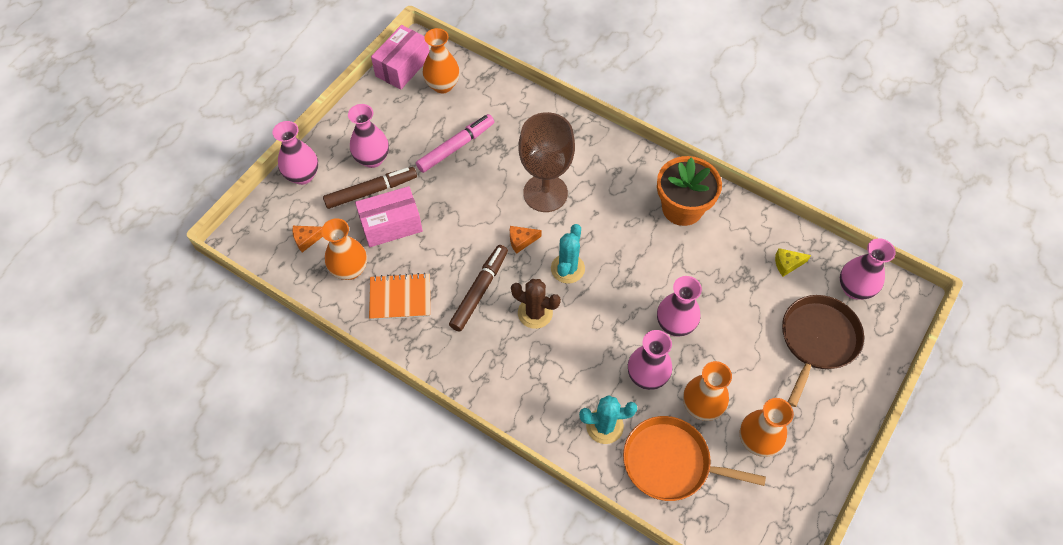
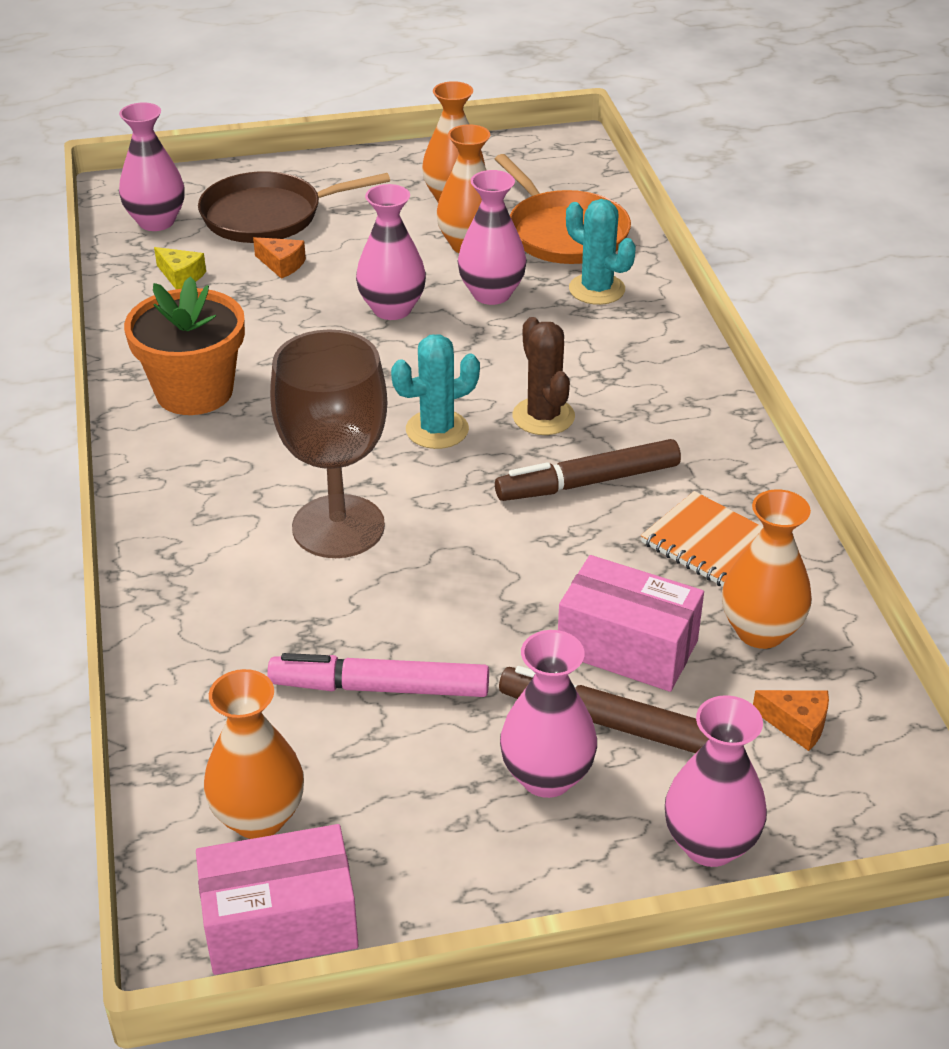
camera: 135 degrees left, 20 degrees down
orange cheese [510,226,541,254] -> orange cheese moved to [253,237,306,279]

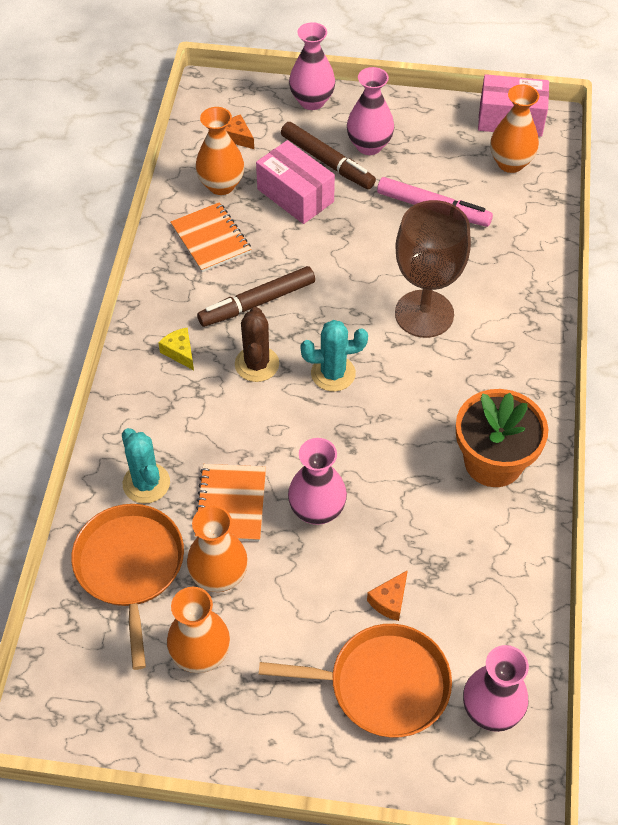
camera: 160 degrees left, 15 degrees up
yellow cheese [154,247,206,289] -> yellow cheese moved to [158,328,194,370]
brown pan [198,171,390,243] -> orange pan [259,624,452,738]
orange cheese [253,237,306,279] -> orange cheese turned 105 degrees counterclockwise [367,570,408,621]
pink vase [458,170,527,305] -> orange notebook [193,464,266,542]
brown marker [495,439,681,501] -> brown marker turned 150 degrees clockwise [197,266,315,327]

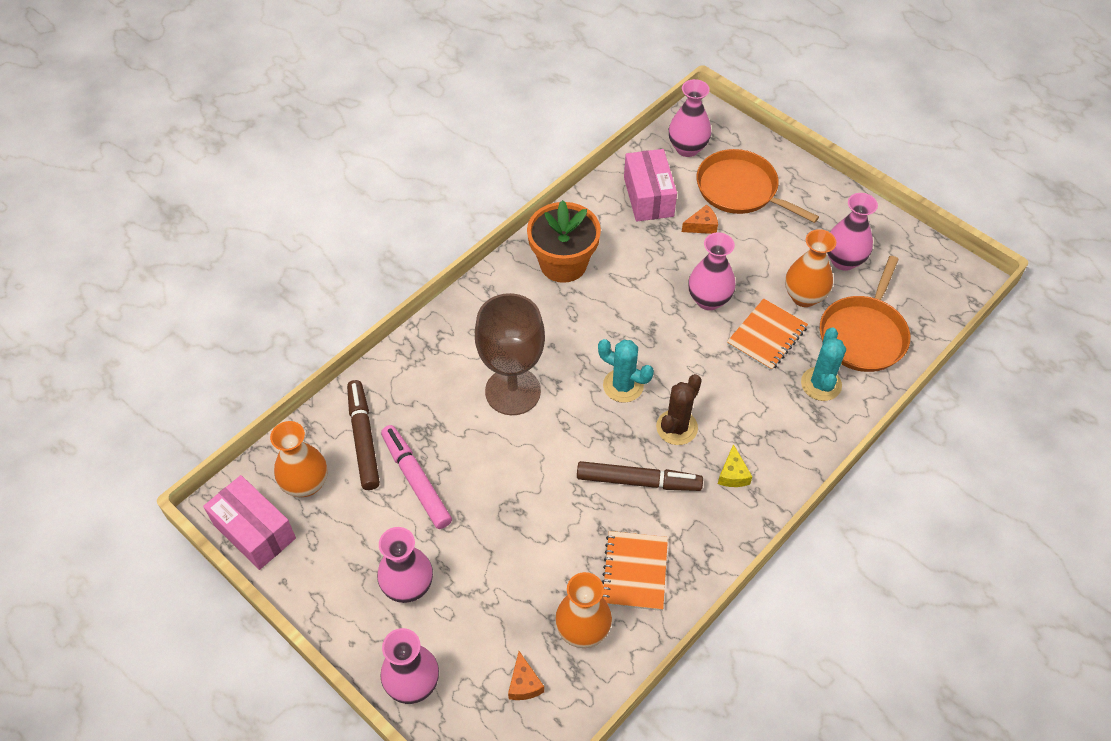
camera: 145 degrees left, 0 degrees up
orange vase [167,587,230,673] -> pink vase [827,193,878,271]
pink box [256,140,335,224] -> pink box moved to [624,149,677,222]
brown marker [281,122,376,189] -> brown marker moved to [347,380,380,490]

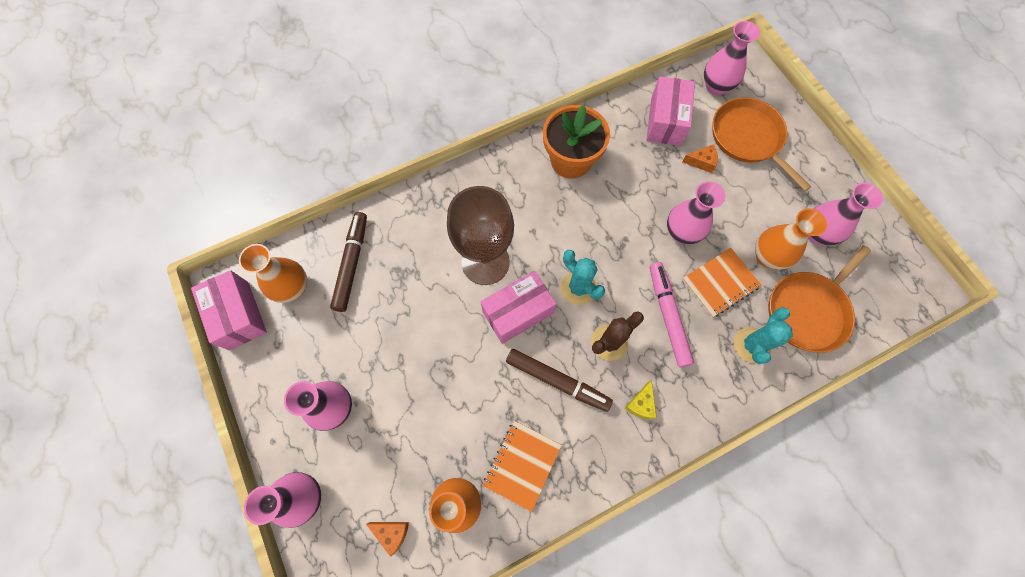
camera: 20 degrees right, 15 degrees up
pink marker [381,425,452,529] -> pink marker moved to [650,262,694,367]
orange cheese [508,651,544,700] -> orange cheese turned 75 degrees counterclockwise [366,522,409,557]
none -> pink box [481,271,556,344]

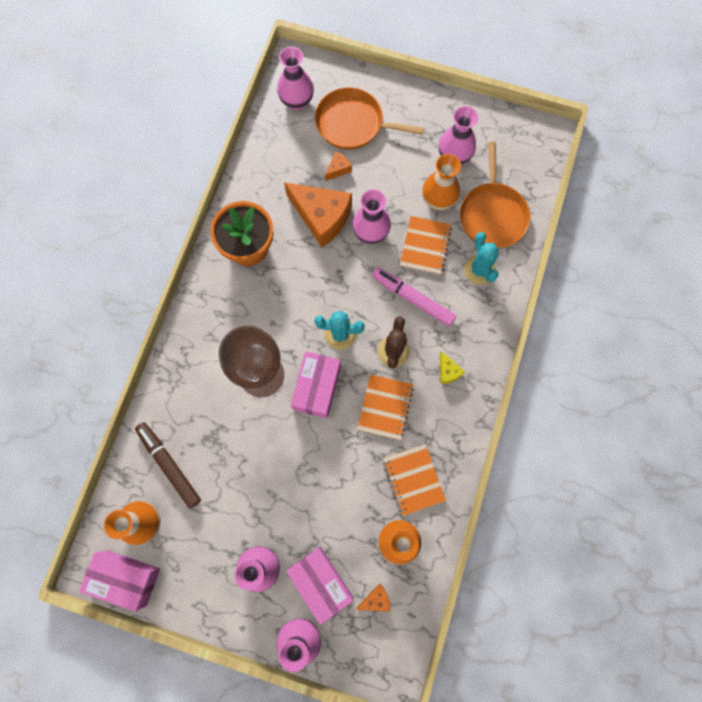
camera: 45 degrees left, 5 degrees up
brown marker [506,349,613,412] -> orange notebook [357,374,414,440]
pink box [647,76,695,146] -> pink box moved to [286,547,353,625]
none -> orange cheese [284,182,352,247]

